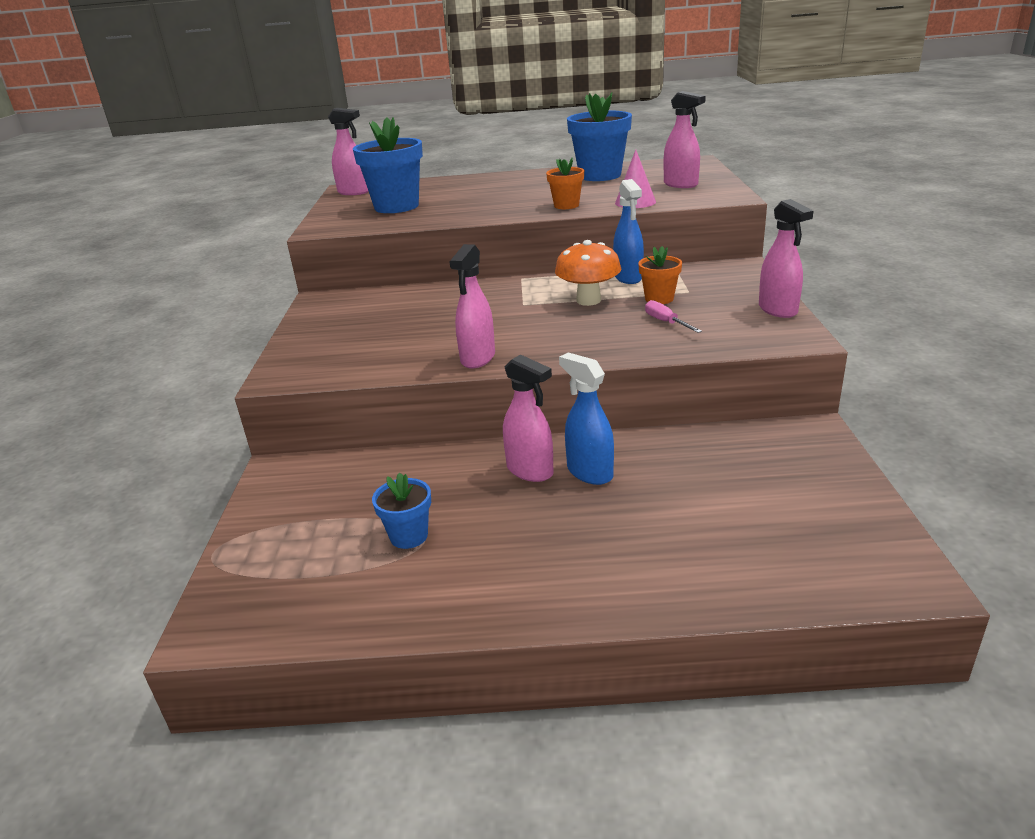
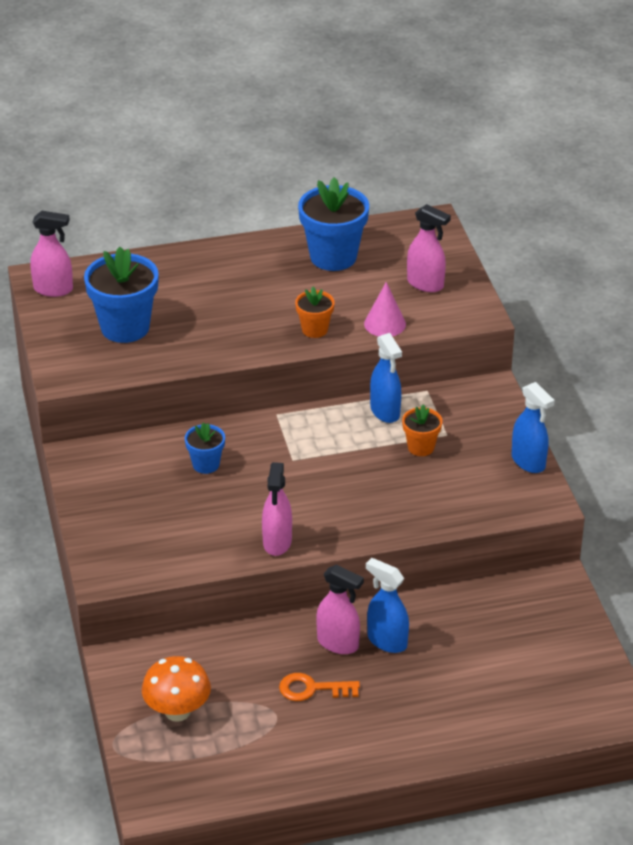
camera: 15 degrees left, 10 degrees up
blue flower pot [372,473,431,549] -> blue flower pot moved to [185,423,225,474]
orange mushroom [555,240,621,306] -> orange mushroom moved to [142,656,211,722]
pink screwdriver [645,300,702,333] -> none
pink spray bottle [759,199,813,318] -> blue spray bottle [512,382,555,473]
none -> orange key [279,673,360,701]

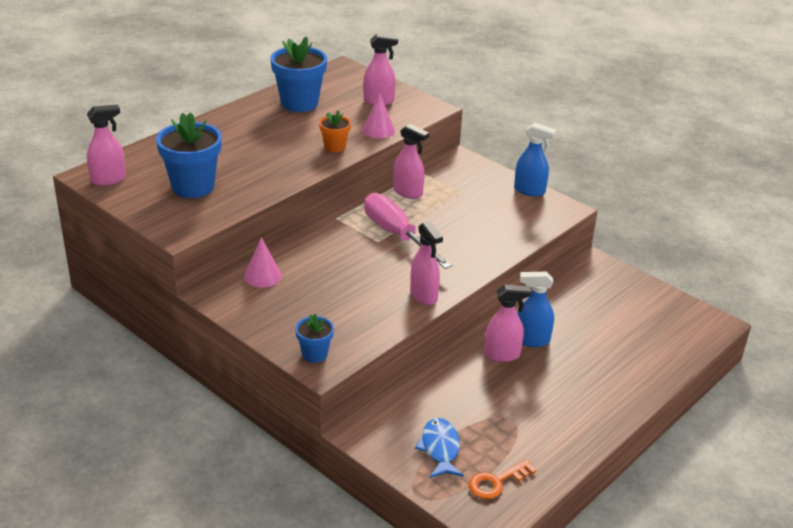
camera: 35 degrees left, 5 degrees down
orange mushroom [142,656,211,722] -> blue fish [415,418,464,478]
blue flower pot [185,423,225,474] -> blue flower pot moved to [295,314,334,363]
orange key [279,673,360,701] -> orange key moved to [469,459,536,499]
blue spray bottle [370,333,402,423] -> pink spray bottle [393,124,429,199]
orange flower pot [402,404,442,456] -> none
none -> pink cone [244,237,282,288]
none -> pink screwdriver [364,193,452,269]

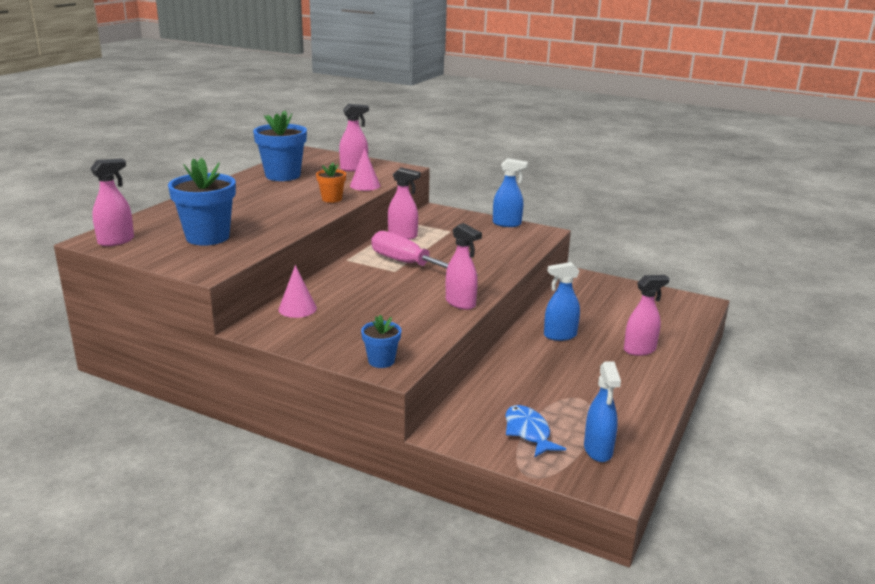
camera: 15 degrees left, 10 degrees down
orange key [469,459,536,499] -> blue spray bottle [584,361,621,462]
pink spray bottle [484,284,531,362] -> pink spray bottle moved to [624,275,670,356]

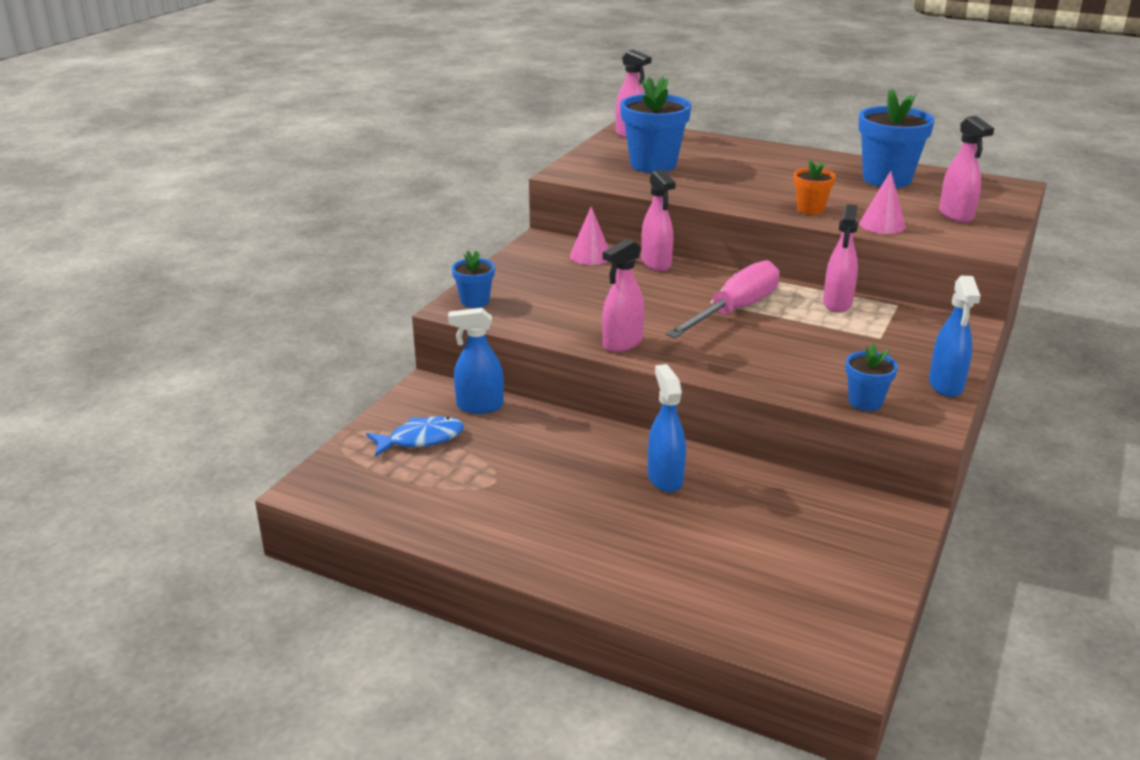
camera: 90 degrees right, 5 degrees up
blue spray bottle [584,361,621,462] -> blue spray bottle moved to [448,308,504,414]
pink spray bottle [624,275,670,356] -> pink spray bottle moved to [641,169,676,271]
none -> blue flower pot [845,344,898,411]

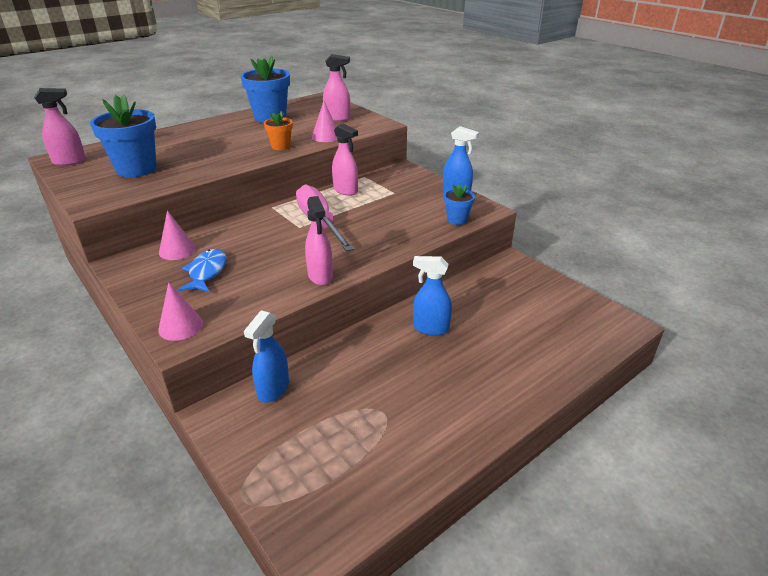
camera: 65 degrees left, 5 degrees up
blue fish [366,416,464,457] -> blue fish moved to [178,249,226,292]
blue flower pot [452,250,495,308] -> pink cone [158,282,203,341]
pink spray bottle [641,169,676,271] -> none

